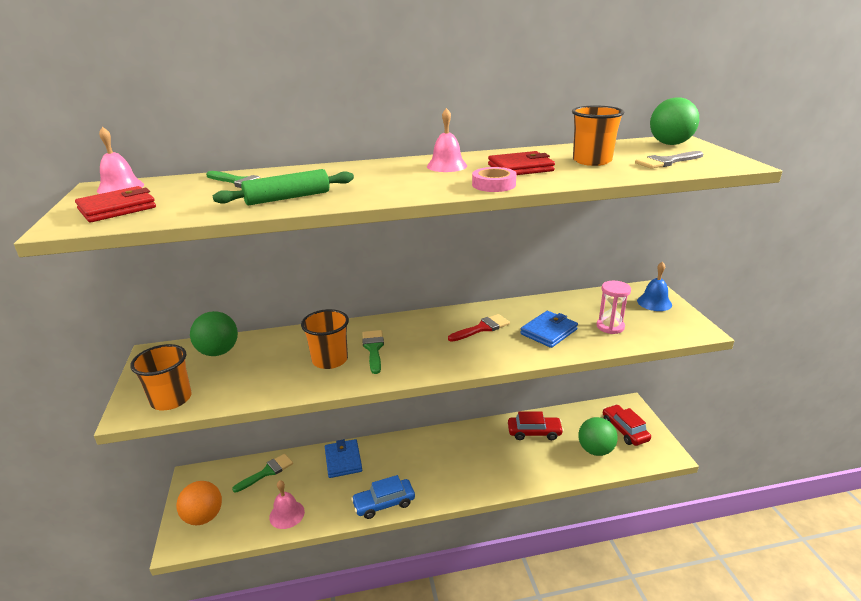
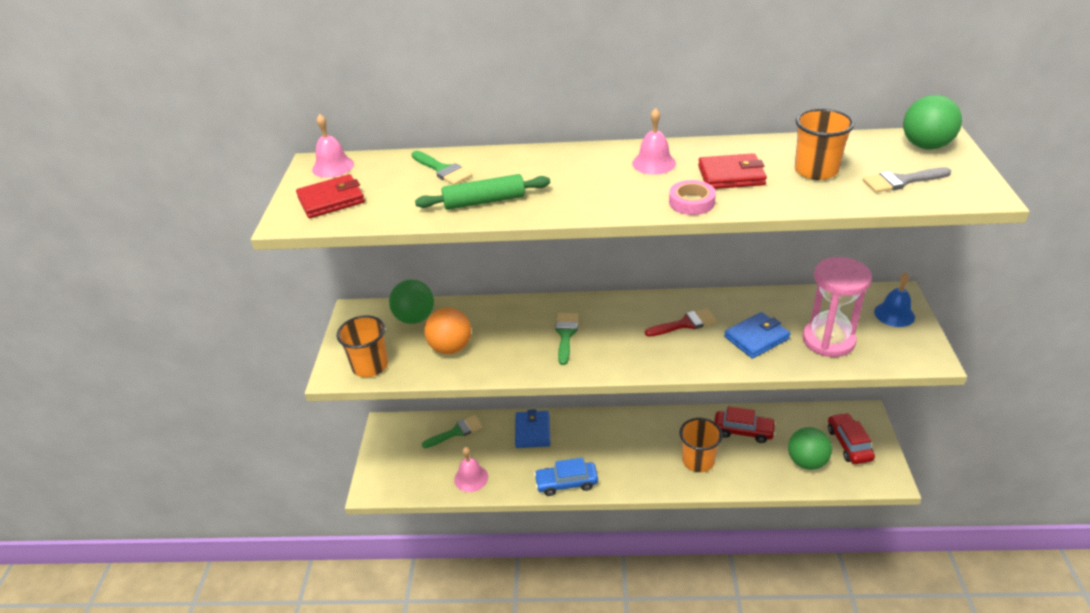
camera: 15 degrees right, 10 degrees up
orange ball [176,481,222,525] -> orange ball moved to [424,308,471,354]
orange cup [301,309,349,369] -> orange cup moved to [679,418,723,472]
pink hourglass [596,281,631,334] -> pink hourglass [802,257,872,357], size x1.68

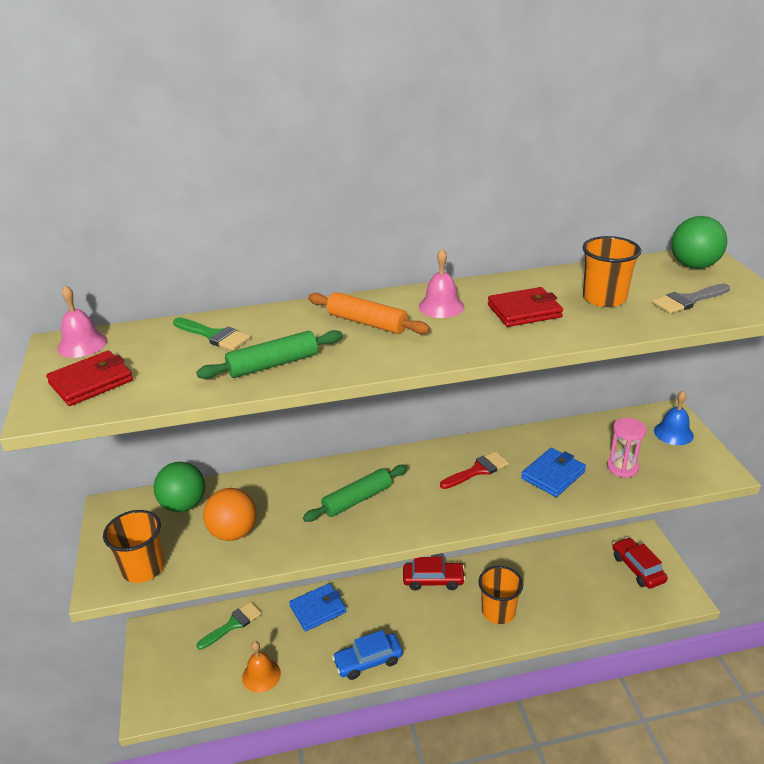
camera: 15 degrees left, 5 degrees down
pink bell [454,447,488,492] -> orange bell [242,641,281,693]
blue wallet [515,409,550,448] -> blue wallet turned 75 degrees clockwise [289,583,346,631]
green brush [555,313,578,365] -> green rolling pin [303,465,408,522]
pink tape [669,180,716,215] -> none
red car [714,406,776,443] -> red car moved to [403,557,465,591]
green ball [788,427,832,470] -> none
pink hourglass [802,257,872,357] -> pink hourglass [607,418,647,478], size x0.59
none -> orange rolling pin [308,292,430,334]

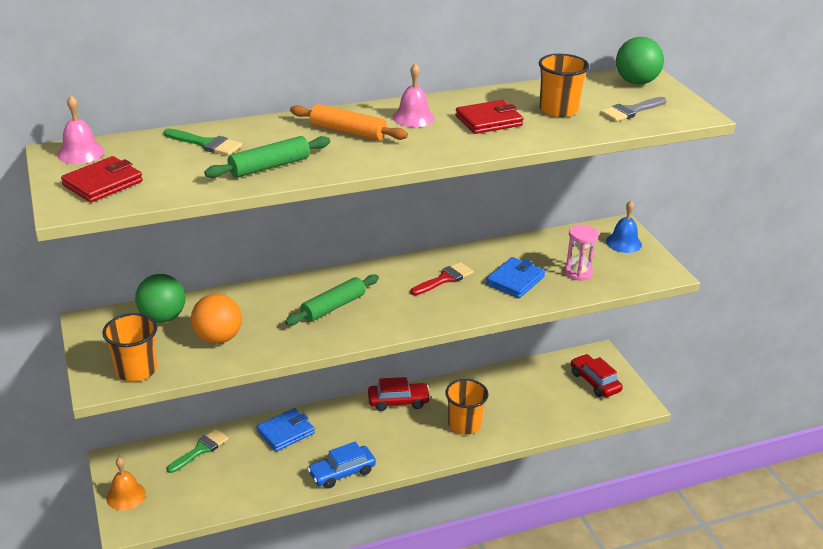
camera: 10 degrees left, 0 degrees up
orange bell [242,641,281,693] -> orange bell moved to [106,458,146,510]

